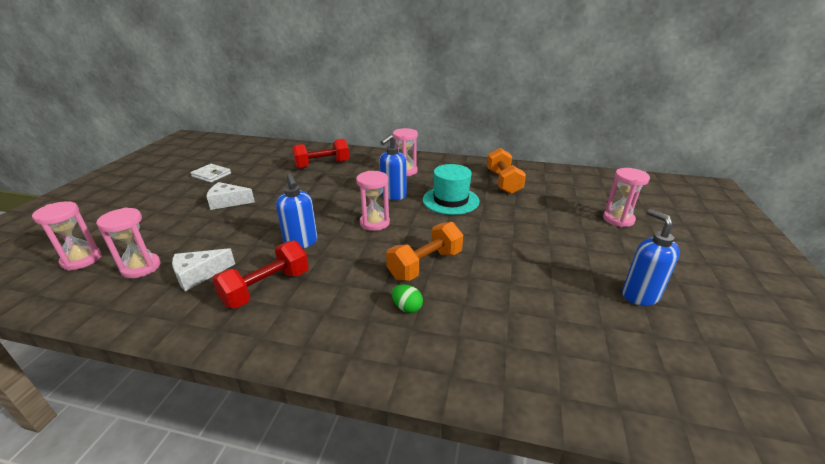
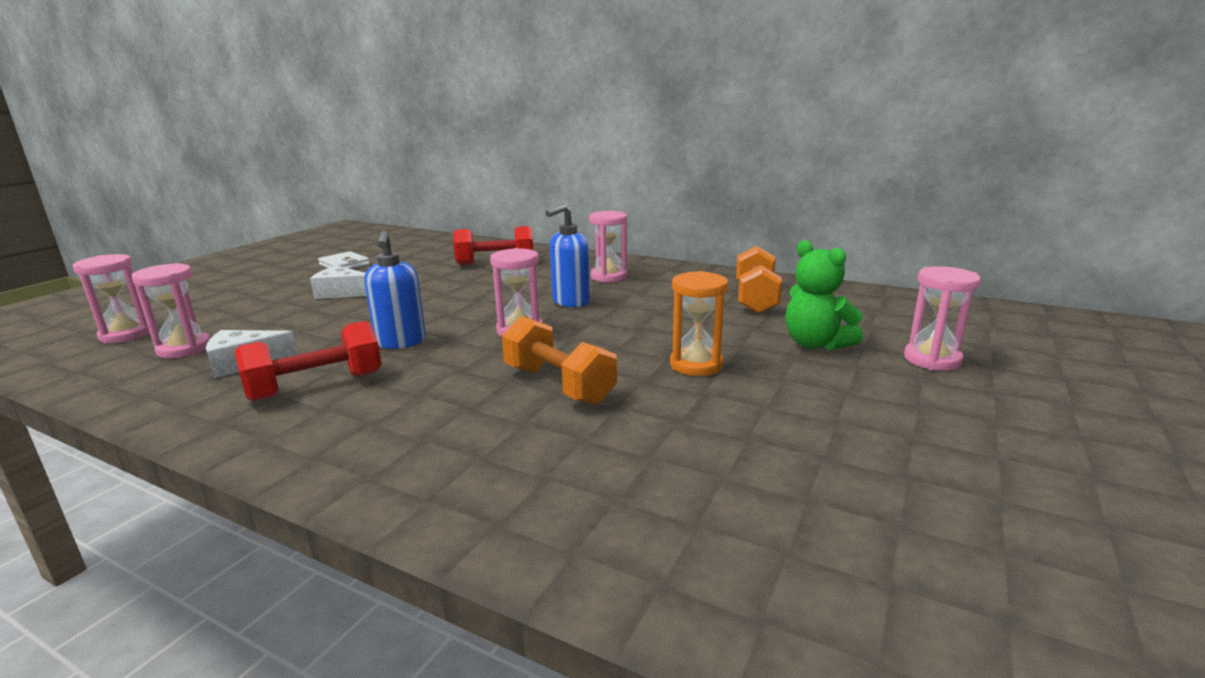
camera: 15 degrees right, 10 degrees down
orange dumbbell [386,222,463,281] -> orange dumbbell turned 75 degrees clockwise [502,316,617,405]
green egg [392,284,423,313] -> none
turquoise hat [423,164,480,215] -> none
blue soap dispenser [622,209,680,306] -> none
none -> orange hourglass [670,271,728,376]
none -> green teddy bear [785,240,863,350]

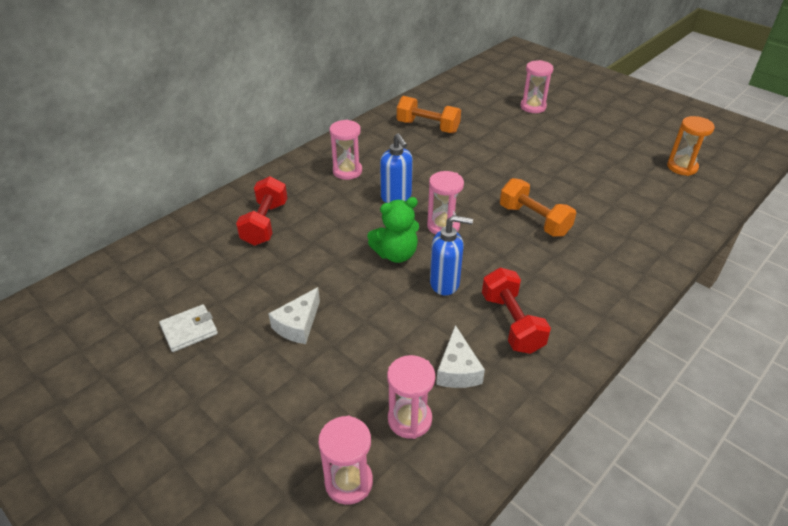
camera: 75 degrees left, 20 degrees up
orange dumbbell [502,316,617,405] -> orange dumbbell turned 75 degrees clockwise [500,178,576,237]
orange hourglass [670,271,728,376] -> orange hourglass moved to [667,116,715,176]
green teddy bear [785,240,863,350] -> green teddy bear moved to [367,197,419,263]

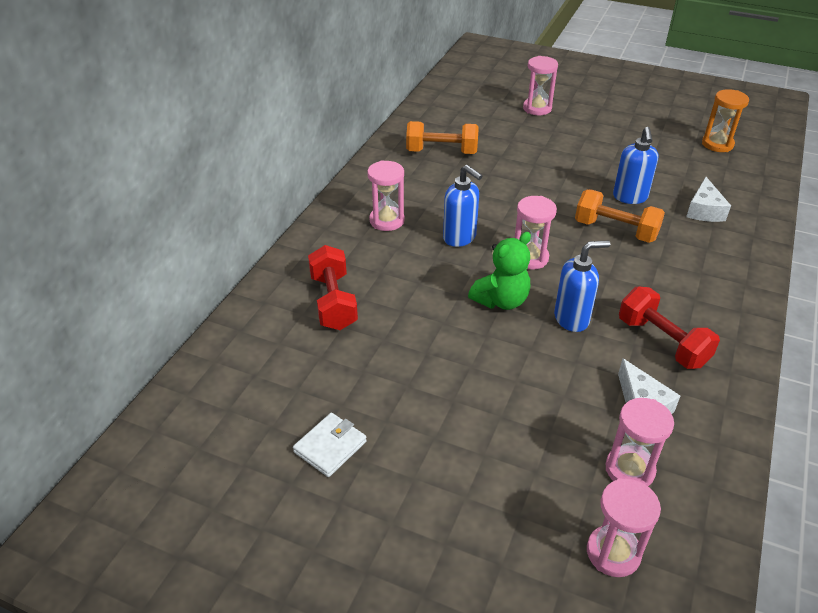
camera: 20 degrees left, 0 degrees up
white cheese [268,287,320,344] -> white cheese moved to [686,177,731,222]
none -> blue soap dispenser [613,127,658,204]

